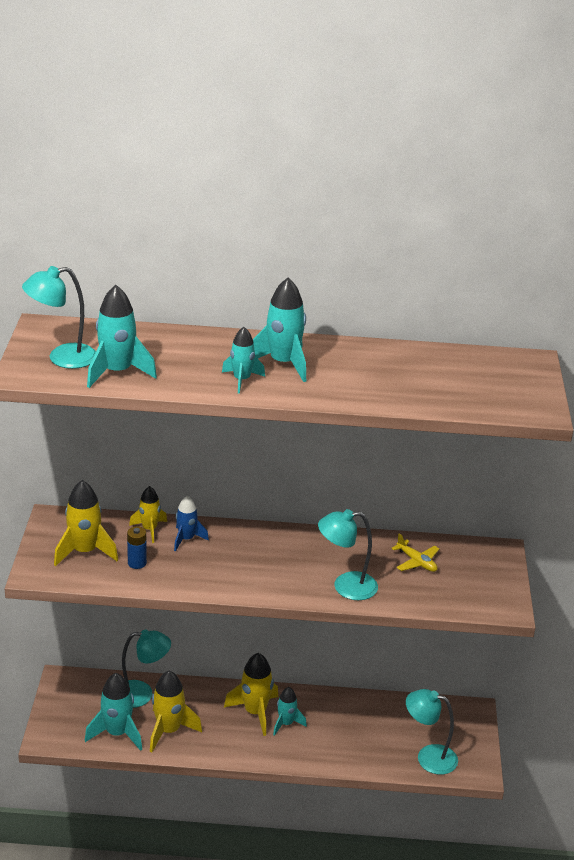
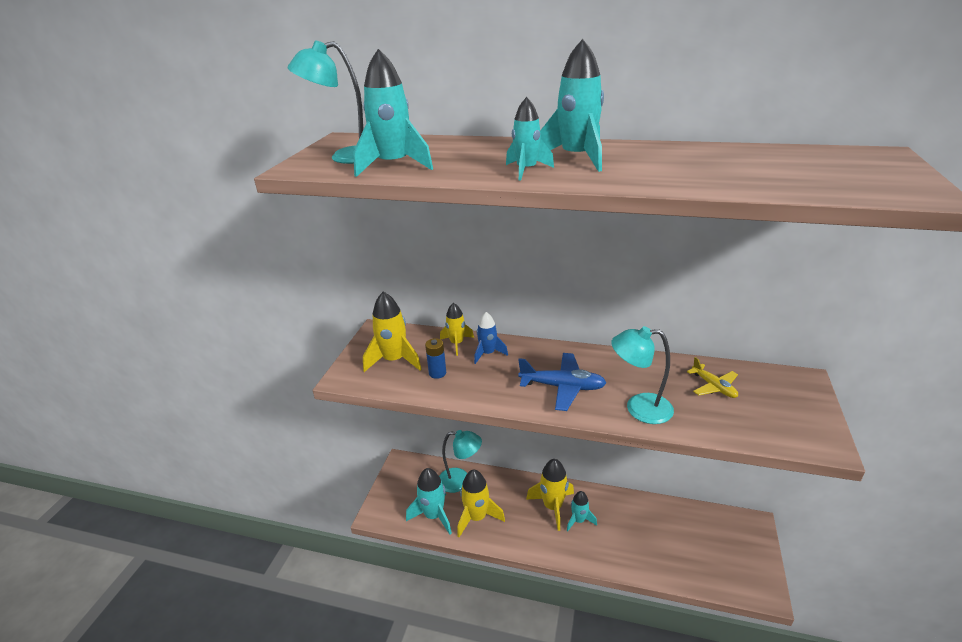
camera: 15 degrees right, 0 degrees up
turquoise lamp [406,689,458,775] -> none
none -> blue plane [518,353,606,411]

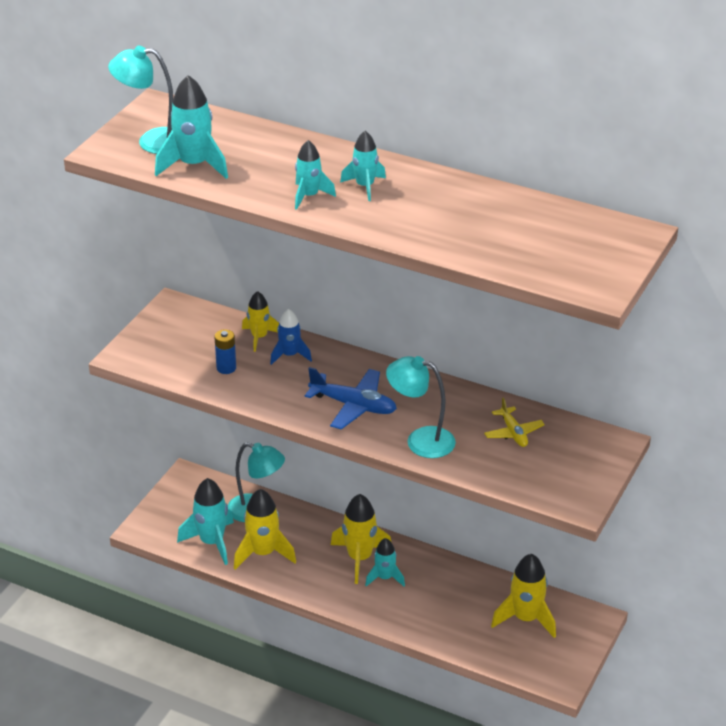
camera: 10 degrees right, 5 degrees up
yellow rocket [363,292,421,372] -> yellow rocket moved to [491,554,556,638]
turquoise rocket [540,39,604,172] -> turquoise rocket [340,131,386,201], size x0.62

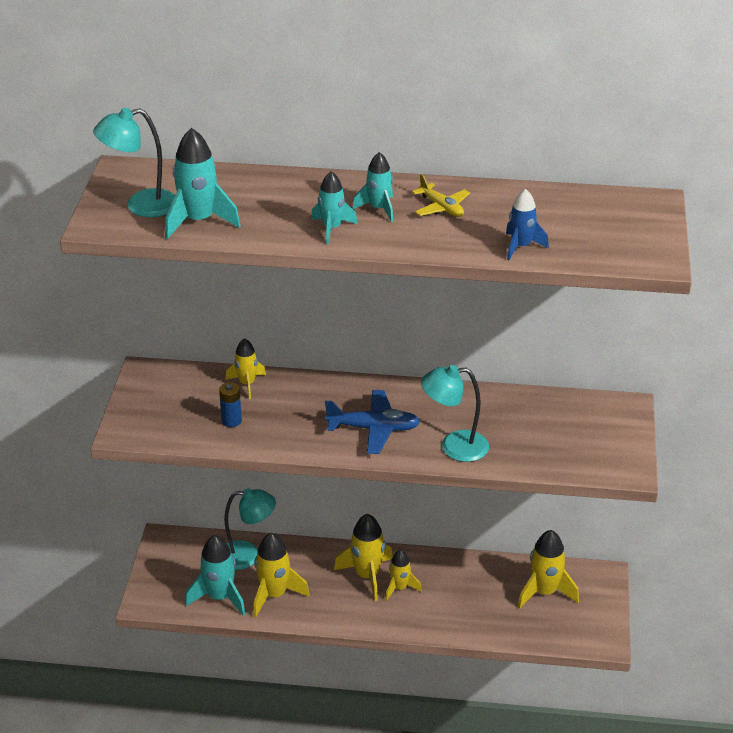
camera: 20 degrees left, 0 degrees up
blue rocket [270,309,312,365] -> blue rocket moved to [506,189,549,260]
turquoise rocket [365,538,405,586] -> yellow rocket [385,550,422,601]
yellow plane [484,398,545,447] -> yellow plane moved to [412,174,470,217]

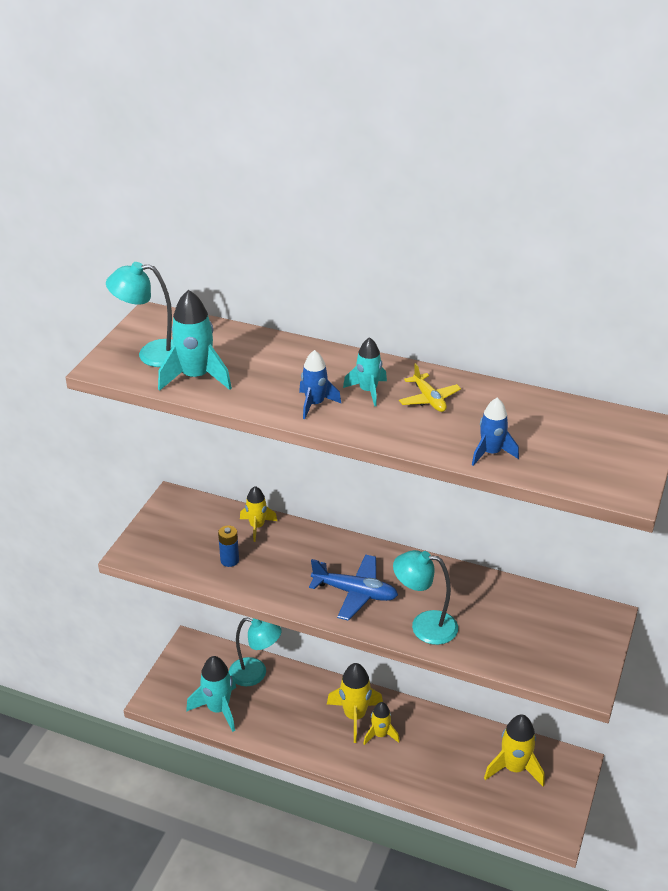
camera: 15 degrees right, 0 degrees up
yellow rocket [253,533,310,618] -> none
turquoise rocket [311,171,358,244] -> blue rocket [299,350,342,419]

